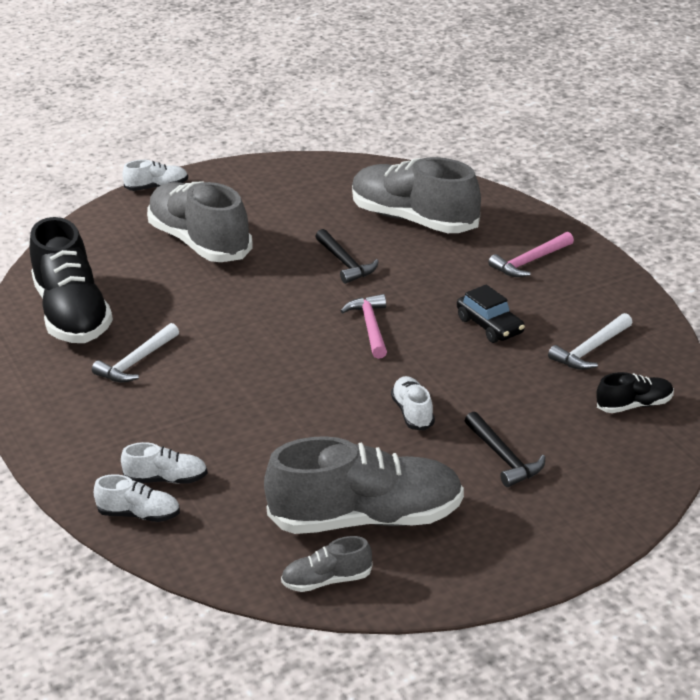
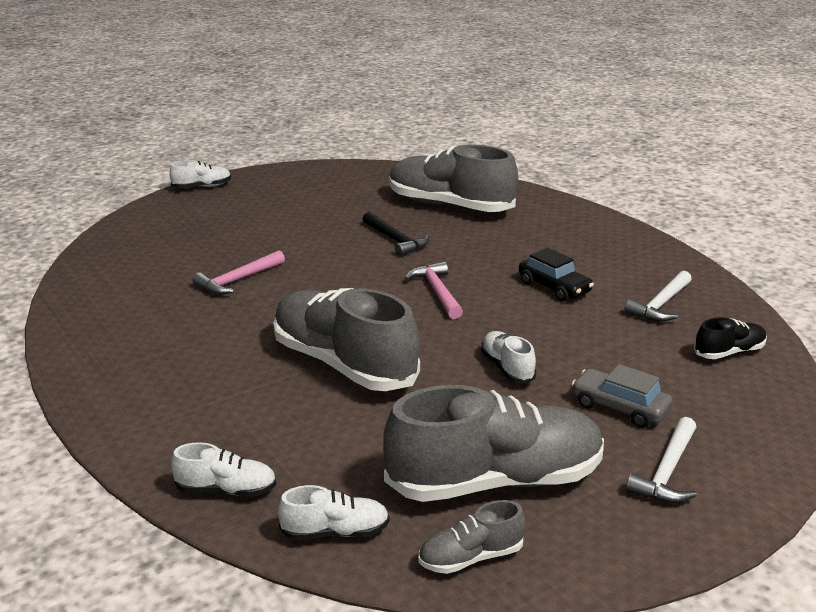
camera: 10 degrees left, 5 degrees down
black shoe [30,217,113,343] -> none
white hammer [92,323,179,382] -> white hammer moved to [625,417,697,503]
white shoe [121,442,208,484] -> white shoe moved to [278,485,390,540]
grey shoe [147,182,253,262] -> grey shoe moved to [273,288,420,391]
black hammer [465,411,545,487] -> grey car [572,364,673,428]
pink hammer [488,232,574,277] -> pink hammer moved to [192,250,285,295]

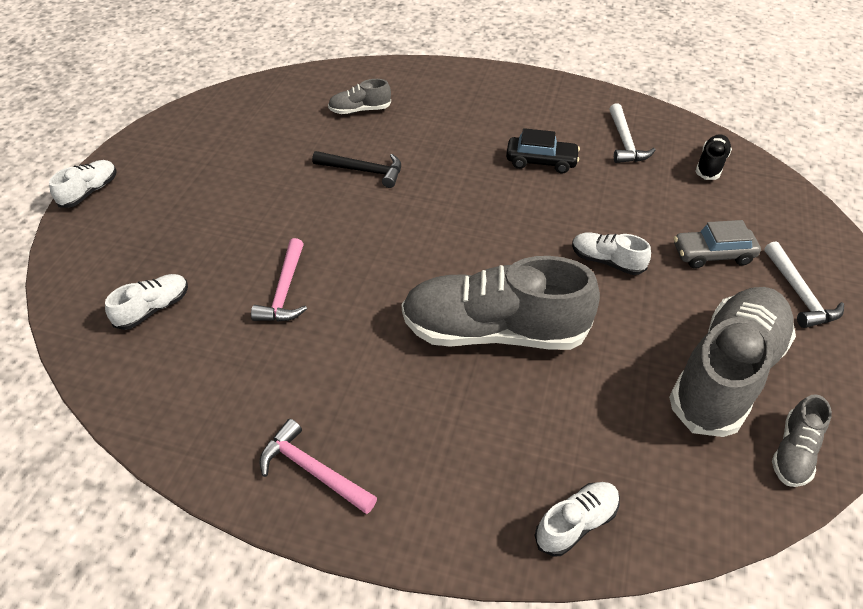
camera: 40 degrees left, 20 degrees up
white shoe [278,485,390,540] -> white shoe moved to [105,274,188,330]
grey shoe [389,145,518,212] -> grey shoe [328,79,391,114], size x0.45
pink hammer [405,262,463,319] -> pink hammer moved to [259,419,377,514]

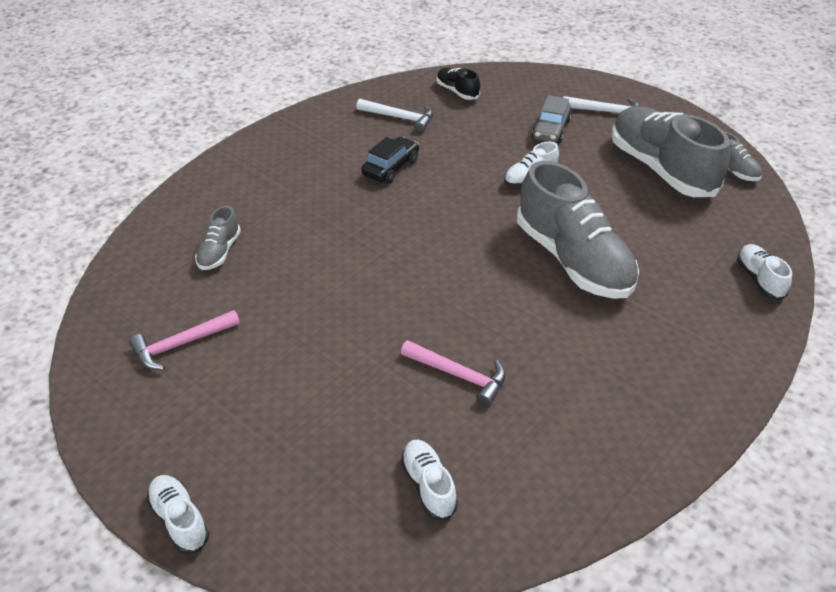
camera: 65 degrees left, 5 degrees down
pink hammer [259,419,377,514] -> pink hammer moved to [129,310,240,370]
black hammer [312,151,401,188] -> none
grey shoe [402,256,600,350] -> grey shoe turned 60 degrees counterclockwise [517,161,639,299]

